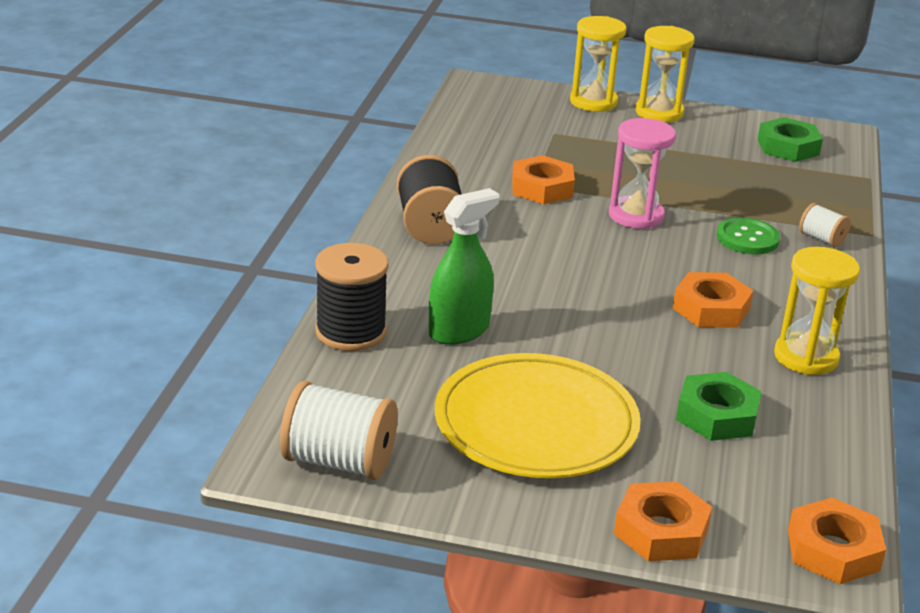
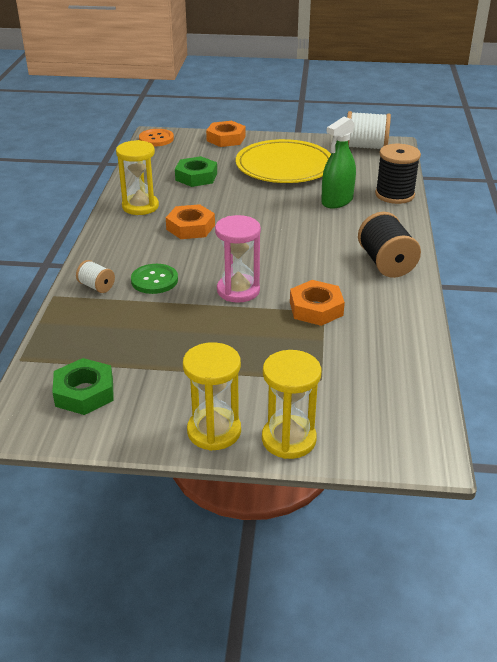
camera: 175 degrees right, 5 degrees up
orange nut [788,497,886,584] -> orange button [139,129,174,146]

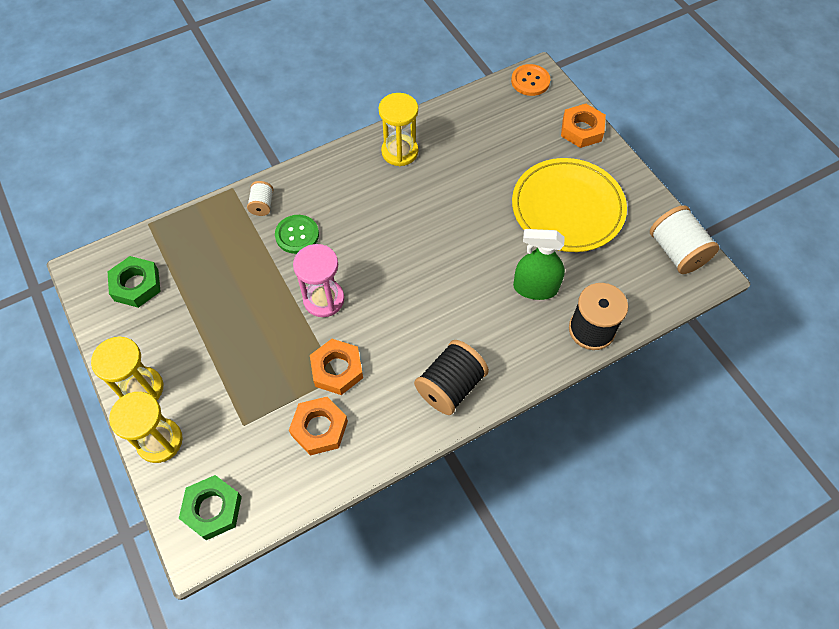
camera: 55 degrees right, 25 degrees up
orange nut [166,204,215,239] -> orange nut moved to [289,397,348,455]
green nut [175,156,217,187] -> green nut moved to [179,475,242,540]

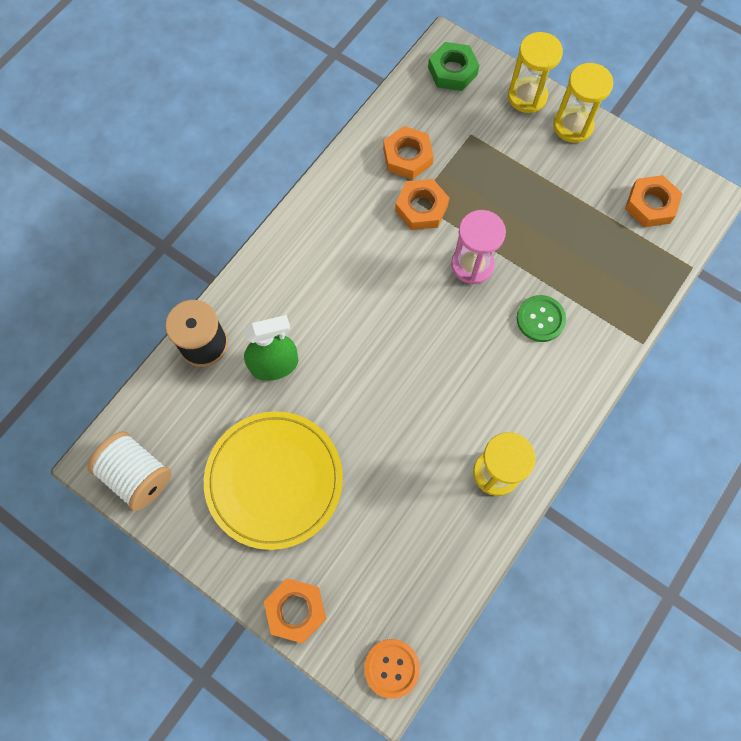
camera: 155 degrees right, 10 degrees up
green nut [107,256,161,308] -> orange nut [625,175,683,227]
white spool [247,181,274,216] -> none
black spool [414,340,489,415] -> none

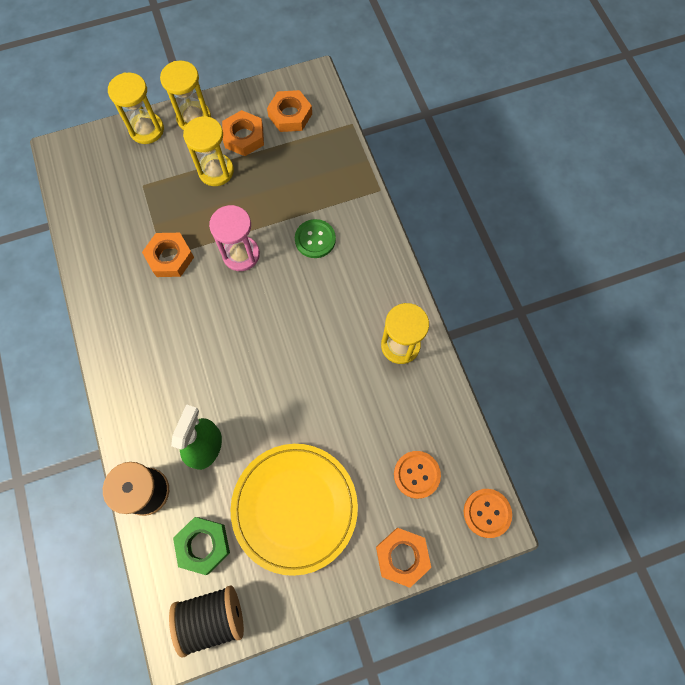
camera: 55 degrees left, 0 degrees up
white spool [87,431,171,511] -> black spool [169,585,244,658]
orange nut [383,126,434,179] -> orange nut moved to [222,110,264,156]
green nut [428,42,479,91] -> green nut moved to [173,517,230,575]
none -> yellow hourglass [183,116,234,186]
none -> orange button [394,451,441,499]

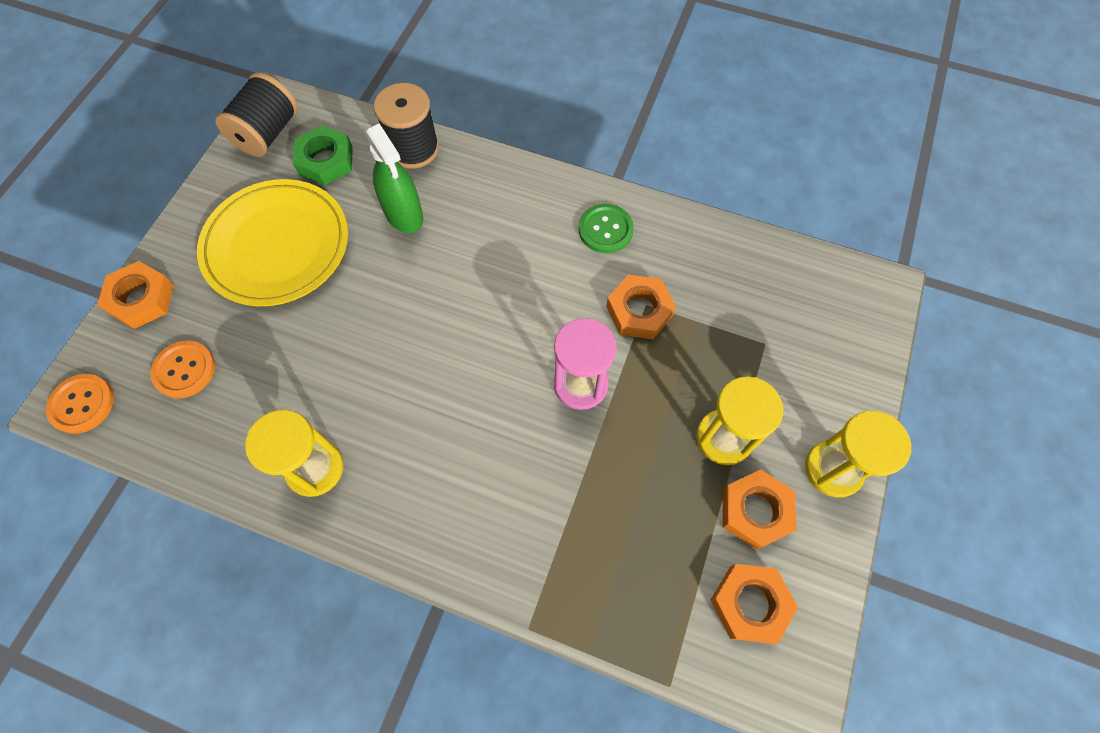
camera: 130 degrees right, 5 degrees down
yellow hourglass [108,73,164,144] -> none
green button [295,219,336,258] -> green button moved to [579,204,634,253]

